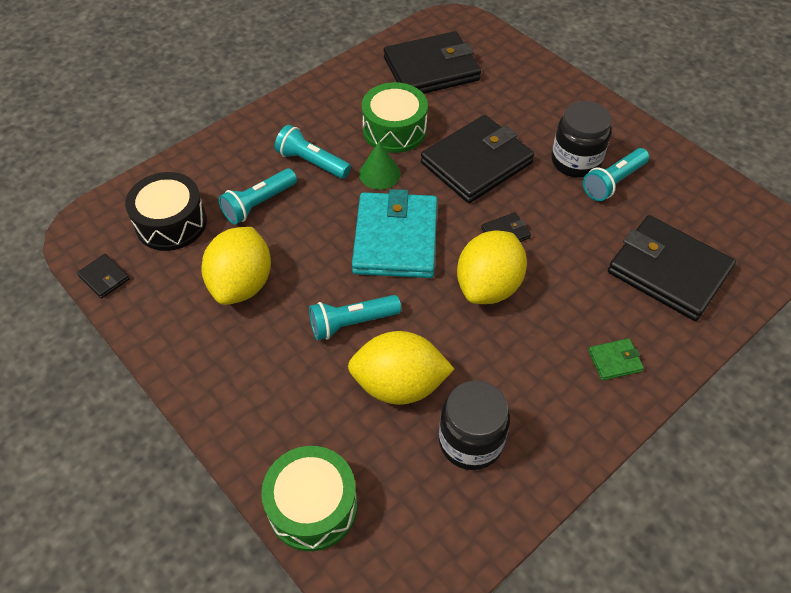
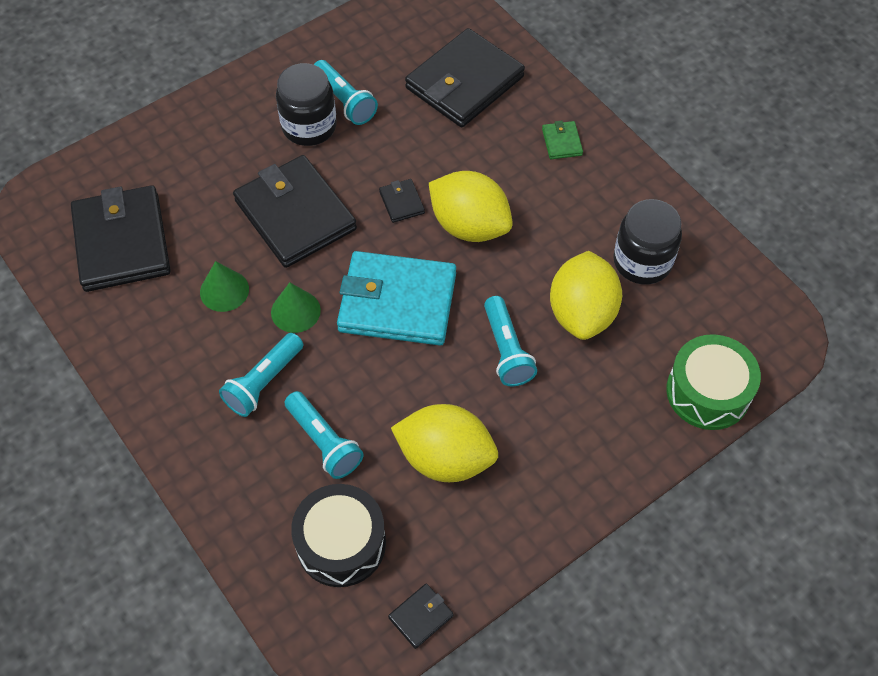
camera: 85 degrees left, 5 degrees up
green drum [362,82,428,153] -> green cone [200,261,249,312]

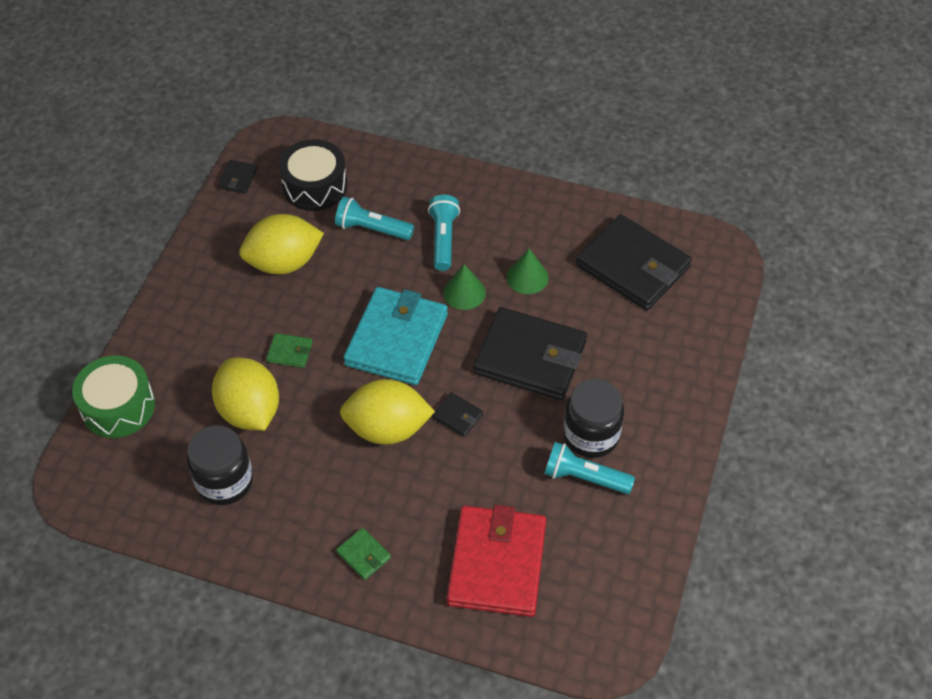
camera: 145 degrees right, 5 degrees down
turquoise wallet [337,251,456,346] -> turquoise wallet turned 45 degrees counterclockwise [343,287,448,385]
black wallet [405,28,525,128] -> red wallet [447,505,546,617]
turquoise flashlight [484,296,537,386] -> green wallet [266,333,313,368]

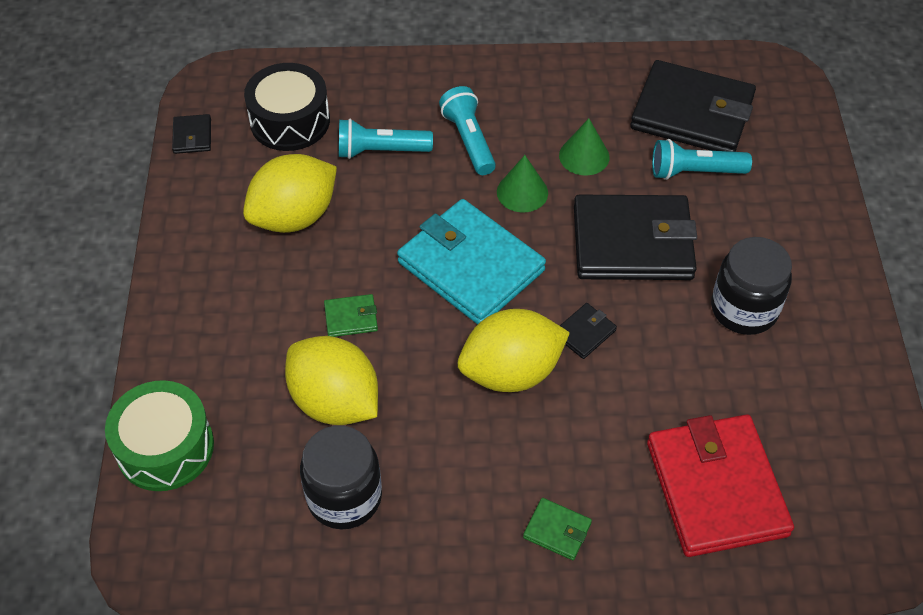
camera: 20 degrees left, 0 degrees up
turquoise wallet [343,287,448,385] -> turquoise wallet turned 45 degrees counterclockwise [397,199,546,325]
black wallet [432,392,483,437] -> black wallet turned 60 degrees counterclockwise [560,303,617,359]
turquoise flashlight [544,442,635,494] -> turquoise flashlight moved to [652,139,752,180]

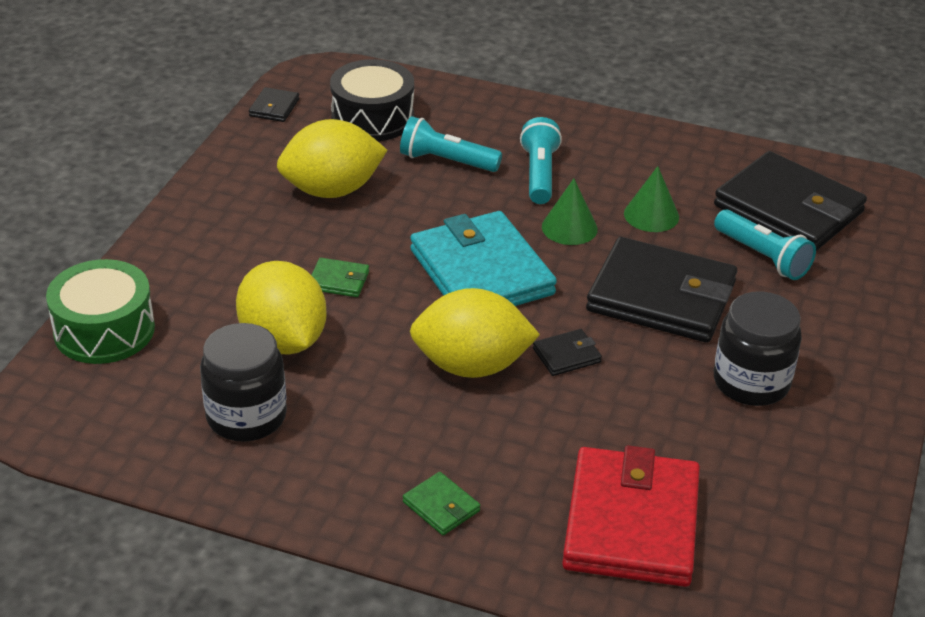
camera: 20 degrees right, 15 degrees down
turquoise flashlight [652,139,752,180] -> turquoise flashlight turned 150 degrees counterclockwise [714,209,816,280]

